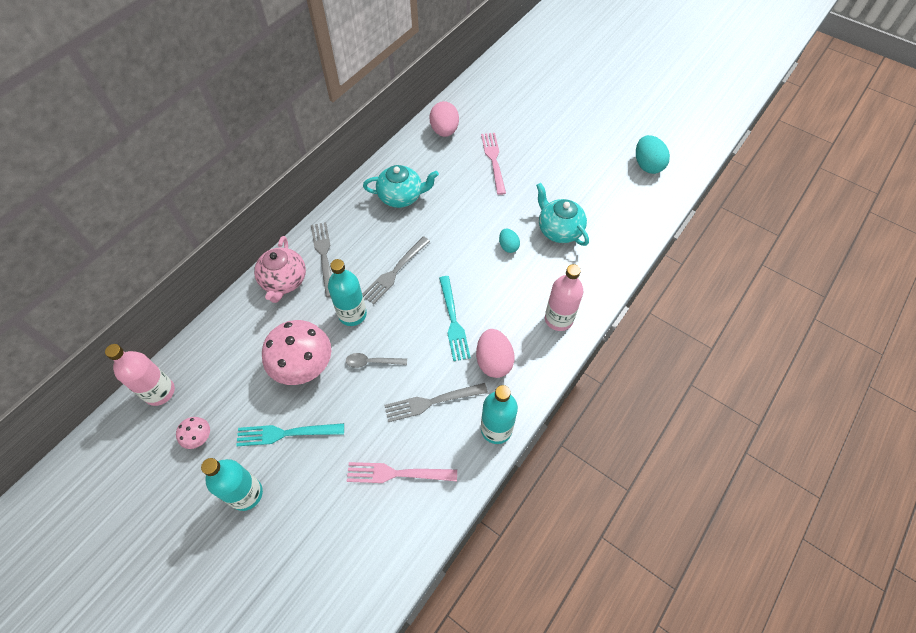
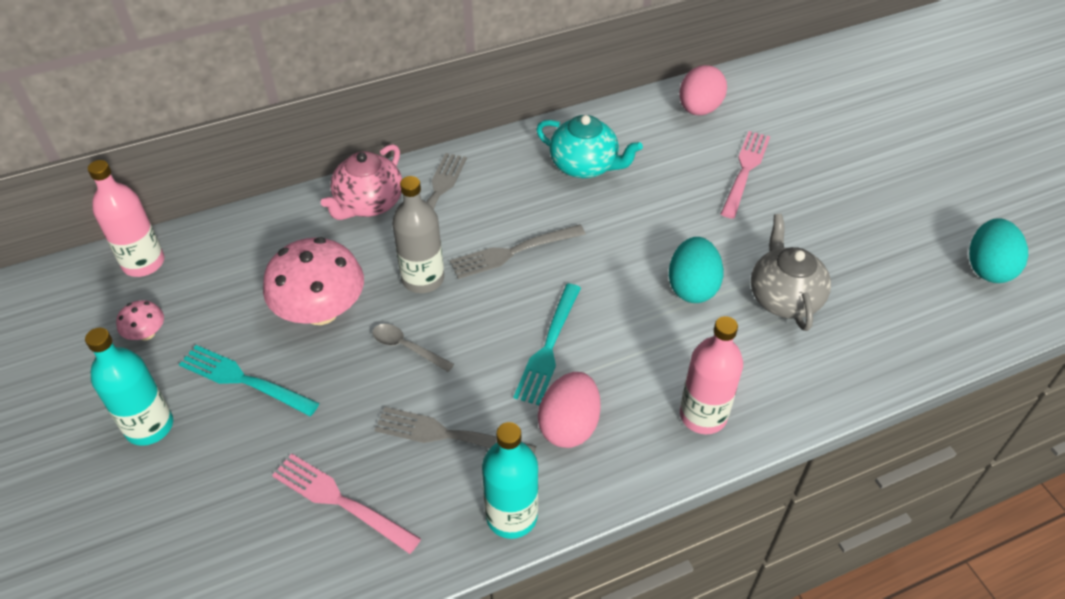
camera: 30 degrees right, 10 degrees down
turquoise bottle [328,259,367,326] -> grey bottle [392,176,444,293]
turquoise egg [499,229,520,253] -> turquoise egg [669,237,724,303], size x1.70
turquoise teapot [536,183,589,246] -> grey teapot [751,214,831,331]

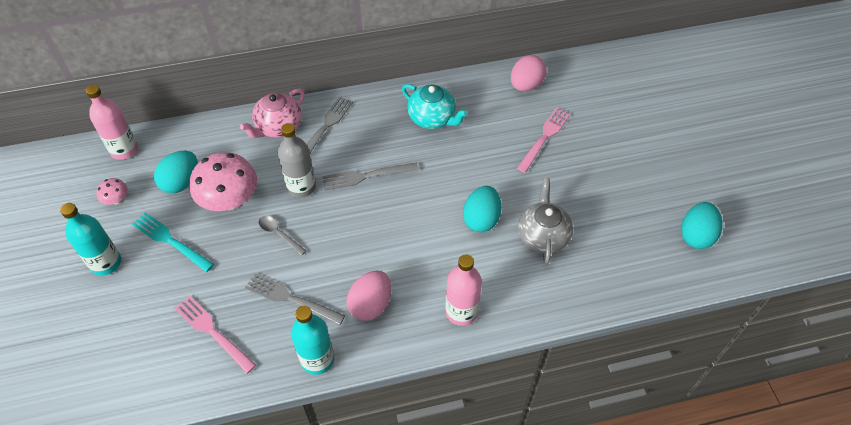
camera: 10 degrees right, 5 degrees up
turquoise fork [514,284,581,405] -> none
none -> turquoise egg [154,151,198,193]

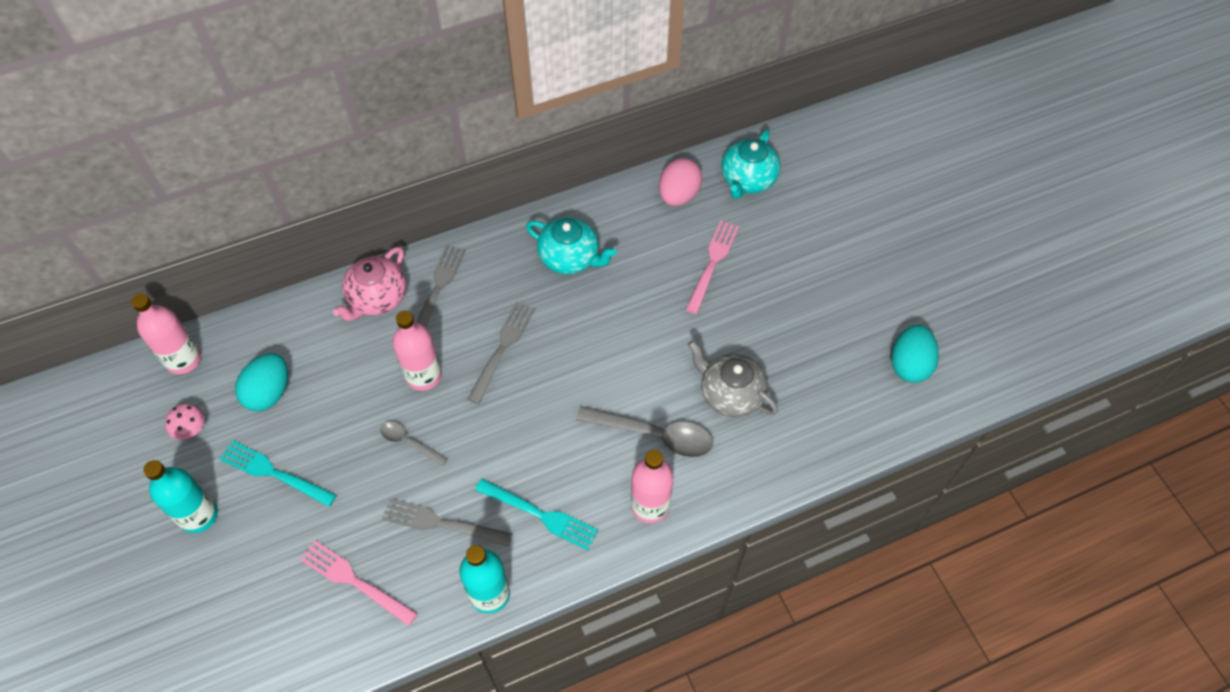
camera: 10 degrees left, 5 degrees up
pink mushroom [190,152,257,211] -> none
grey bottle [278,123,316,198] -> pink bottle [392,311,442,391]
grey fork [322,162,419,191] -> grey fork turned 135 degrees clockwise [467,302,535,404]
pink egg [346,270,391,321] -> turquoise fork [475,479,598,550]
turquoise egg [463,186,501,232] -> none
grey teapot [518,178,573,264] -> grey teapot turned 45 degrees counterclockwise [688,340,778,417]
none -> grey spoon [576,406,713,458]
none -> turquoise teapot [721,129,780,199]

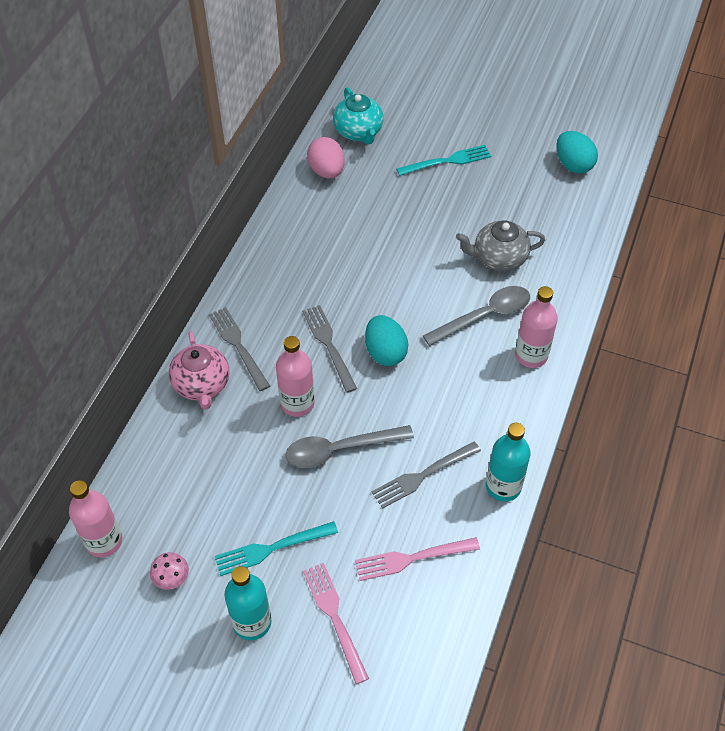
camera: 45 degrees left, 5 degrees down
turquoise egg [235,354,288,411] -> turquoise egg moved to [365,315,408,366]
grey spoon [380,421,448,466] -> grey spoon [286,425,414,468], size x1.81
turquoise fork [475,479,598,550] -> turquoise fork moved to [396,145,491,176]
turquoise teapot [526,217,617,274] -> none
pink fork [685,221,739,314] -> pink fork moved to [303,563,369,684]

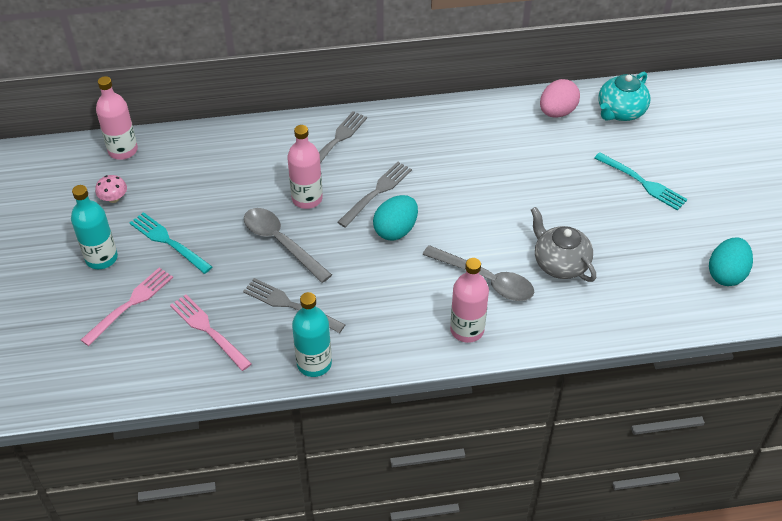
camera: 60 degrees right, 5 degrees down
pink teapot [169,331,230,410] -> none

